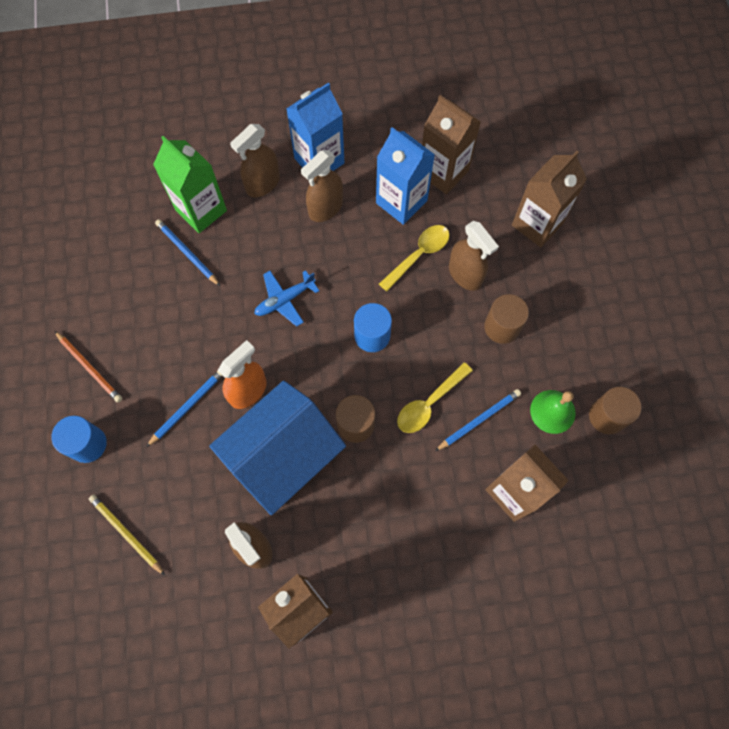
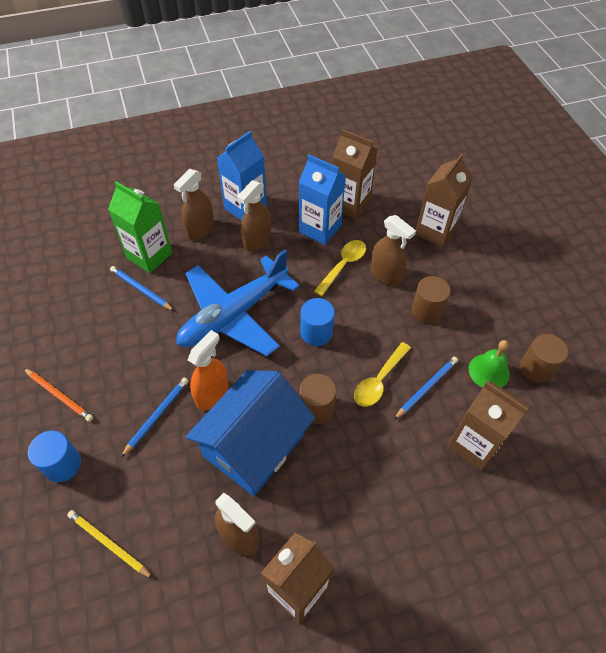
camera: 10 degrees left, 15 degrees down
blue plane [255,270,319,327] -> blue plane [177,249,300,356], size x2.20

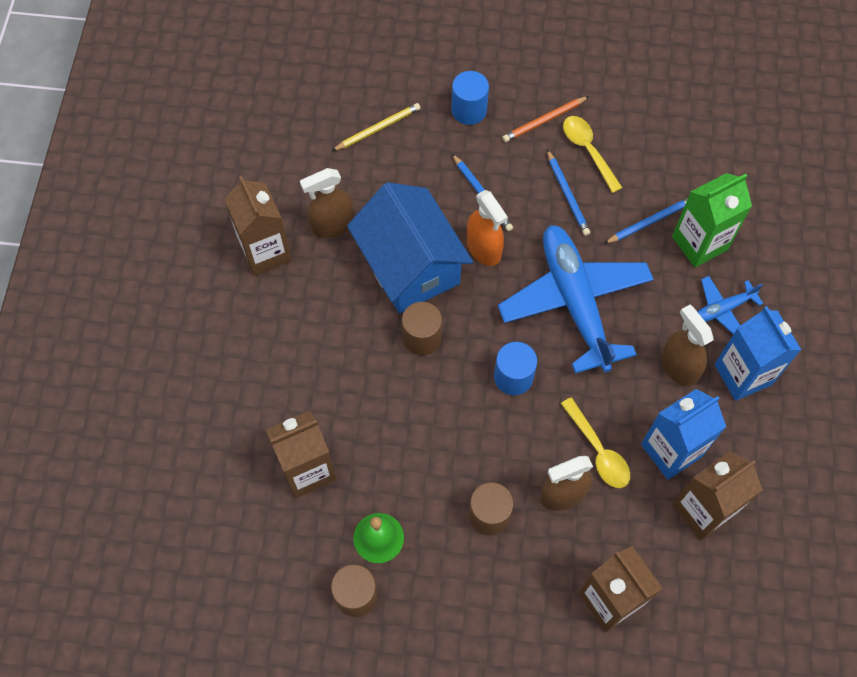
camera: 115 degrees right, 10 degrees up
brown spray bottle [174,169,214,240] -> blue plane [697,276,763,334]
yellow spoon [354,342,411,407] -> yellow spoon moved to [563,116,622,193]
blue pencil [394,357,458,420] -> blue pencil moved to [547,149,590,236]

